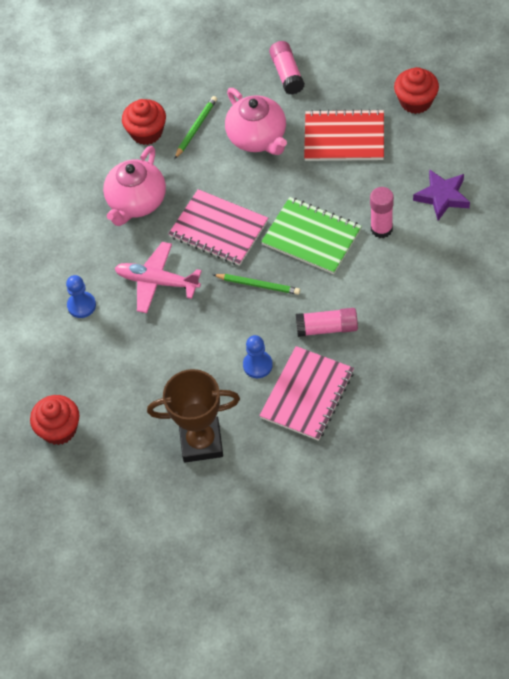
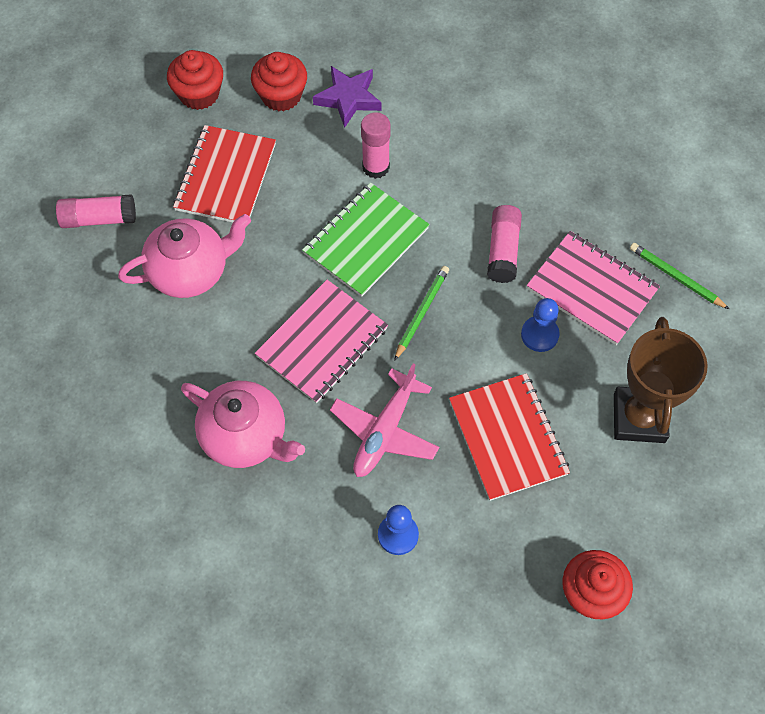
camera: 85 degrees left, 5 degrees up
red cupcake [122,99,166,145] -> red cupcake moved to [251,52,307,111]
green pencil [174,96,217,159] -> green pencil moved to [630,243,729,309]
none -> red notebook [449,373,570,501]

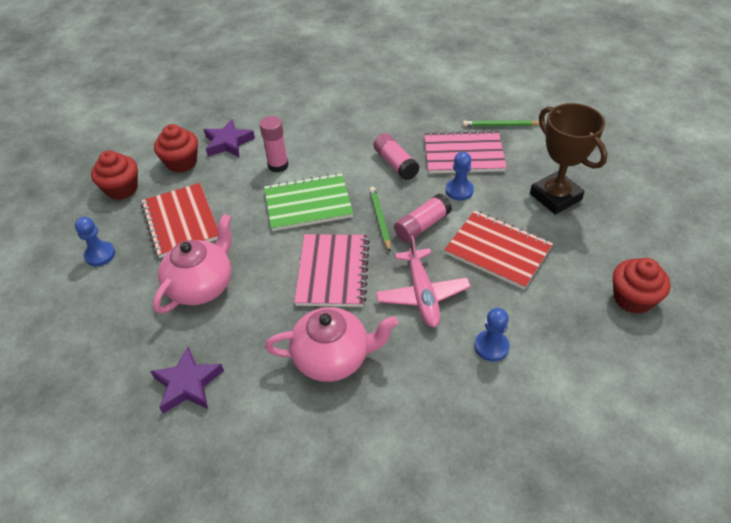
camera: 35 degrees left, 15 degrees down
pink glue stick [56,194,136,228] -> pink glue stick moved to [394,193,452,243]
green notebook [302,183,430,297] -> green notebook turned 75 degrees clockwise [264,173,353,231]
none -> blue pawn [75,217,115,266]
none -> purple star [150,347,224,414]

